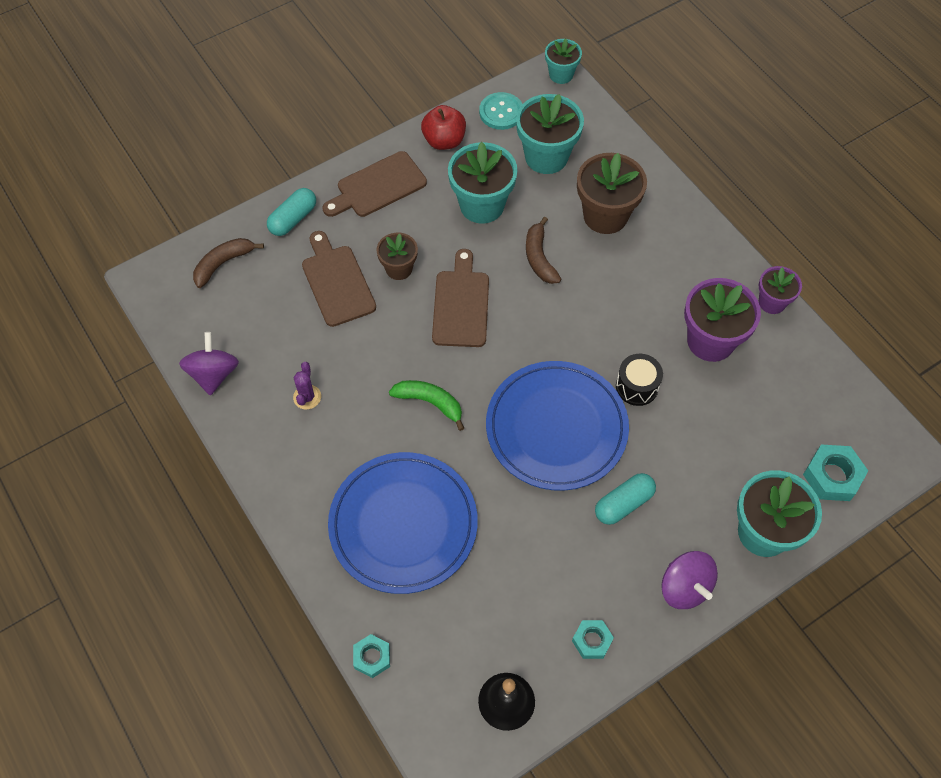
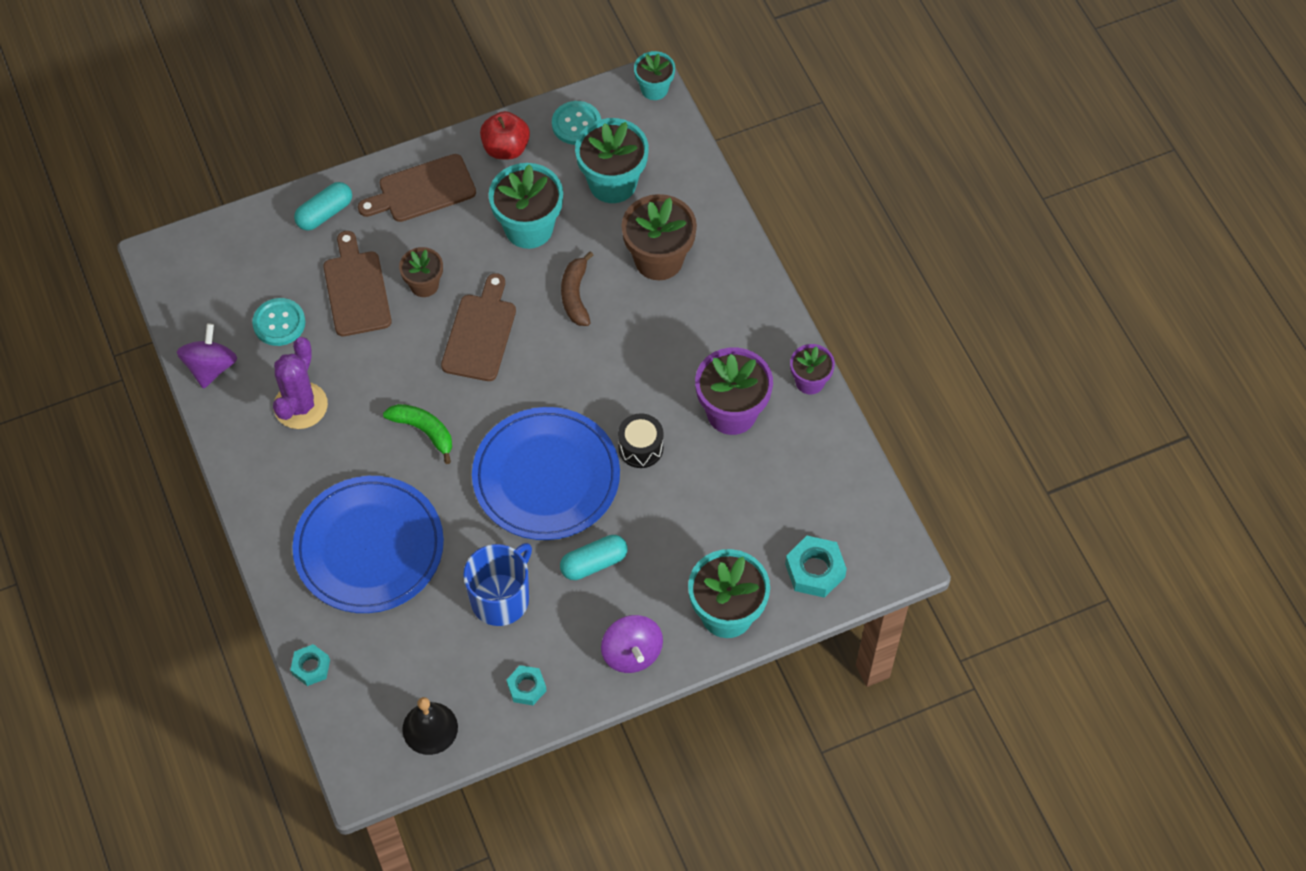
camera: 10 degrees right, 0 degrees up
brown banana [193,238,264,288] -> none
purple cactus [293,362,321,409] -> purple cactus [273,337,328,429], size x1.86
none -> turquoise button [252,298,306,346]
none -> blue mug [463,543,532,626]

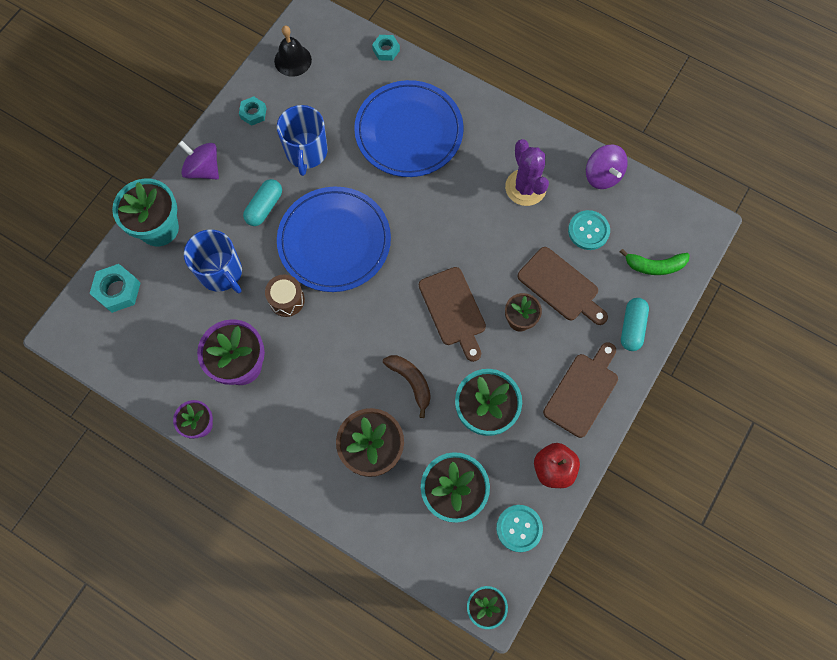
camera: 145 degrees right, 10 degrees up
green banana [383,404,452,464] -> green banana moved to [620,249,689,275]
black drum [618,413,664,468] -> brown drum [265,274,305,317]
none -> blue mug [184,229,242,293]

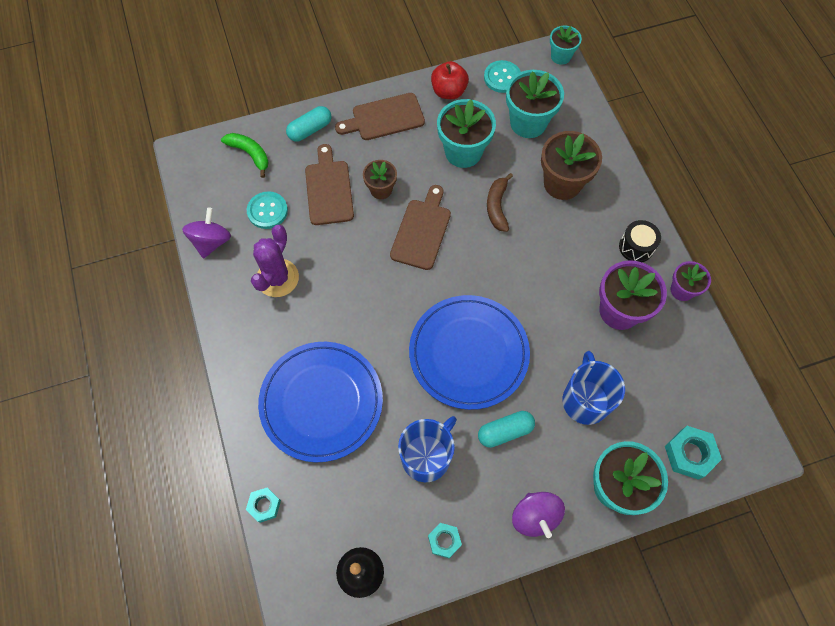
camera: 140 degrees left, 5 degrees down
brown drum [265,274,305,317] -> none
none -> black drum [619,220,661,262]

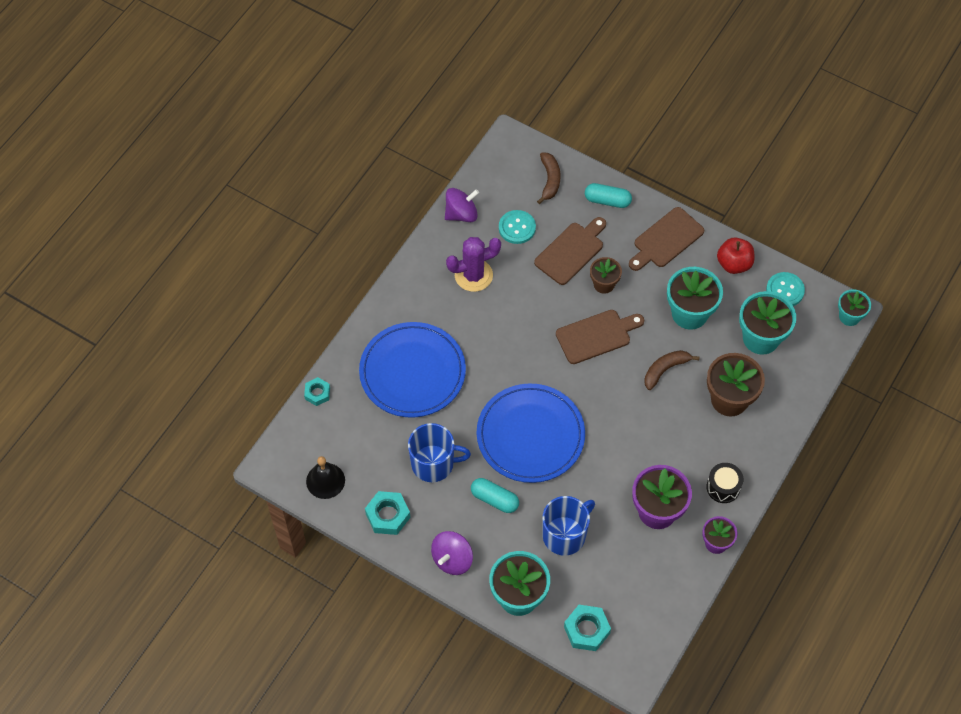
camera: 50 degrees right, 5 degrees down
green banana [221,133,268,178] -> brown banana [537,152,561,204]
brown cutting board [335,93,425,140] -> brown cutting board turned 75 degrees counterclockwise [629,207,704,271]
turquoise nut [428,523,462,558] -> turquoise nut [365,491,410,535], size x1.56

